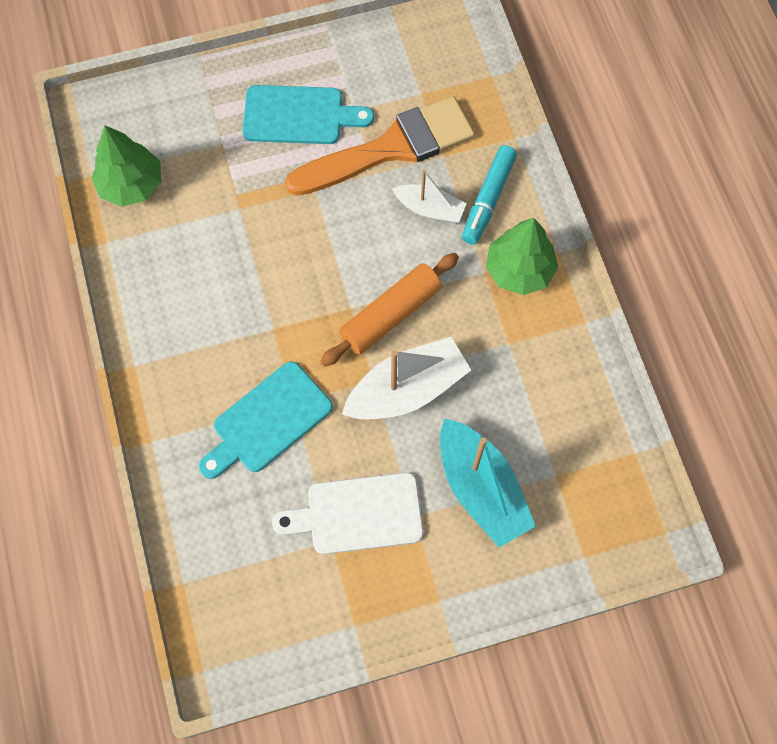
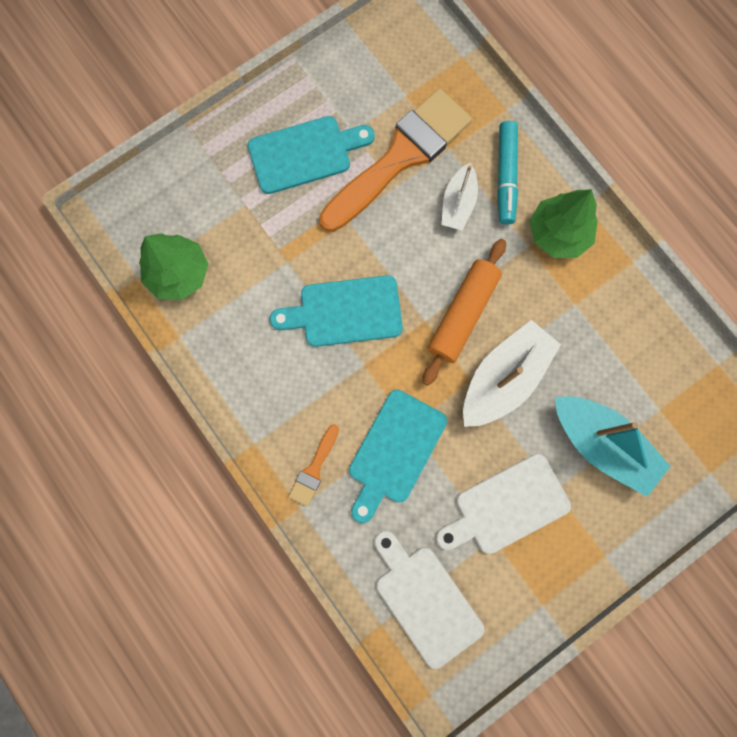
camera: 20 degrees left, 10 degrees up
white boat [392,170,467,224] -> white boat turned 105 degrees clockwise [441,163,478,231]
none -> turquoise cutting board [270,275,403,347]
none -> orange brush [288,424,339,506]
none -> white cutting board [374,530,484,669]

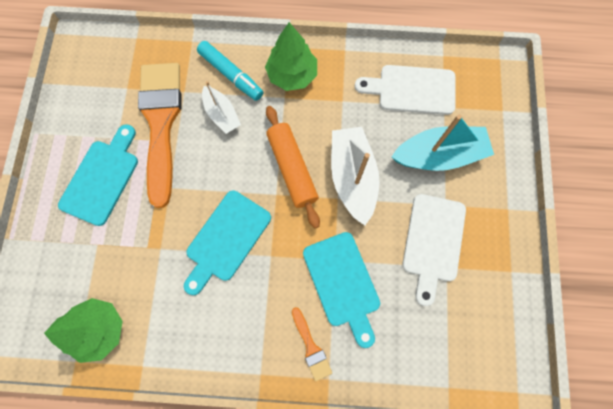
camera: 50 degrees left, 5 degrees down
white cutting board [374,530,484,669] -> white cutting board moved to [355,65,455,115]

